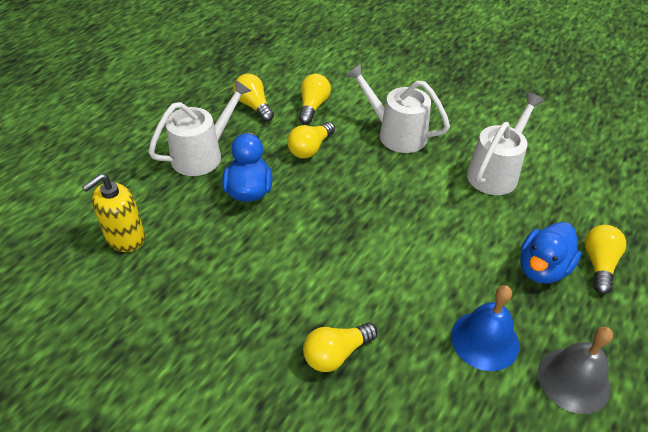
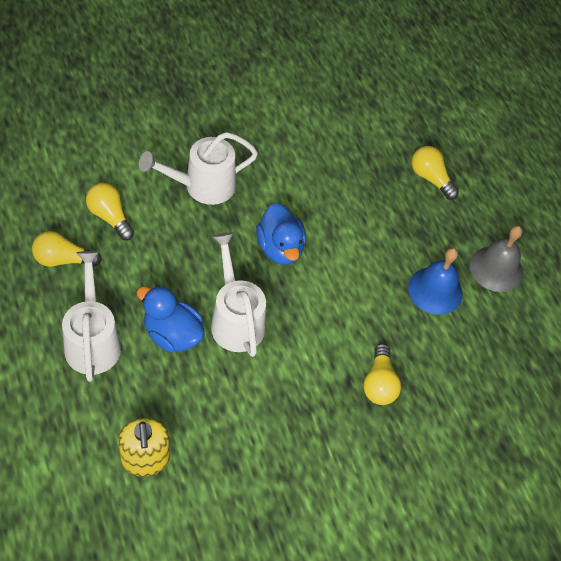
camera: 60 degrees left, 10 degrees up
yellow light bulb [287,122,335,158] -> none
white watering can [467,92,545,195] -> white watering can moved to [211,232,266,357]
blue duck [520,222,581,284] -> blue duck moved to [256,203,306,265]

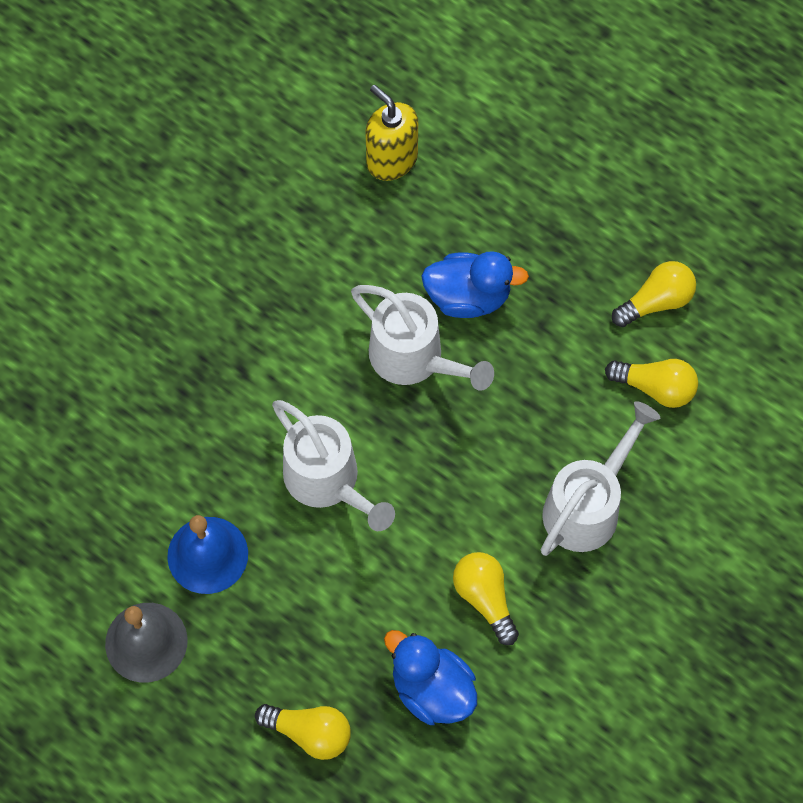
camera: 155 degrees right, 10 degrees up
white watering can [62,251,121,382] -> white watering can moved to [272,400,395,531]
blue duck [256,203,306,265] -> blue duck moved to [384,630,477,725]
yellow light bulb [364,344,401,405] -> yellow light bulb moved to [453,552,519,645]

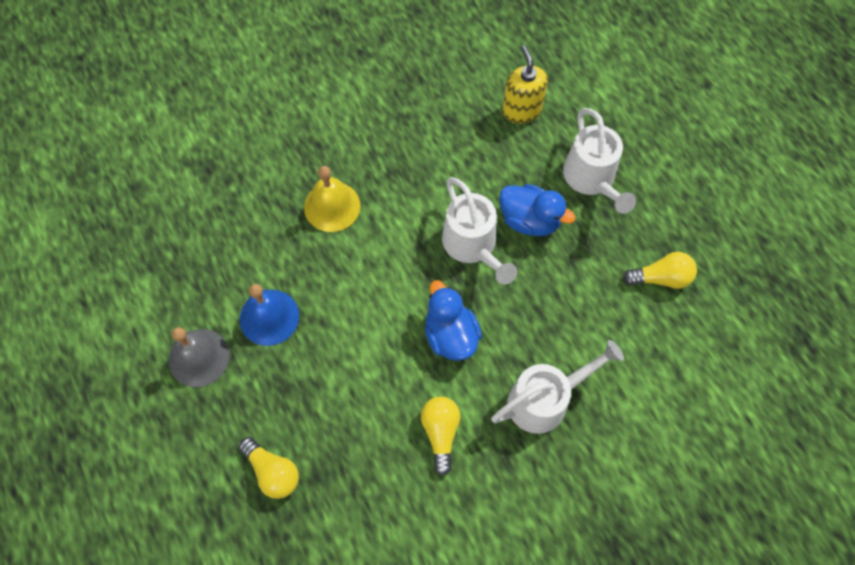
camera: 25 degrees right, 0 degrees up
white watering can [272,400,395,531] -> white watering can moved to [563,108,636,214]
blue duck [384,630,477,725] -> blue duck moved to [425,280,482,361]
yellow light bulb [605,359,698,408] -> none
none -> yellow bell [304,166,361,232]

